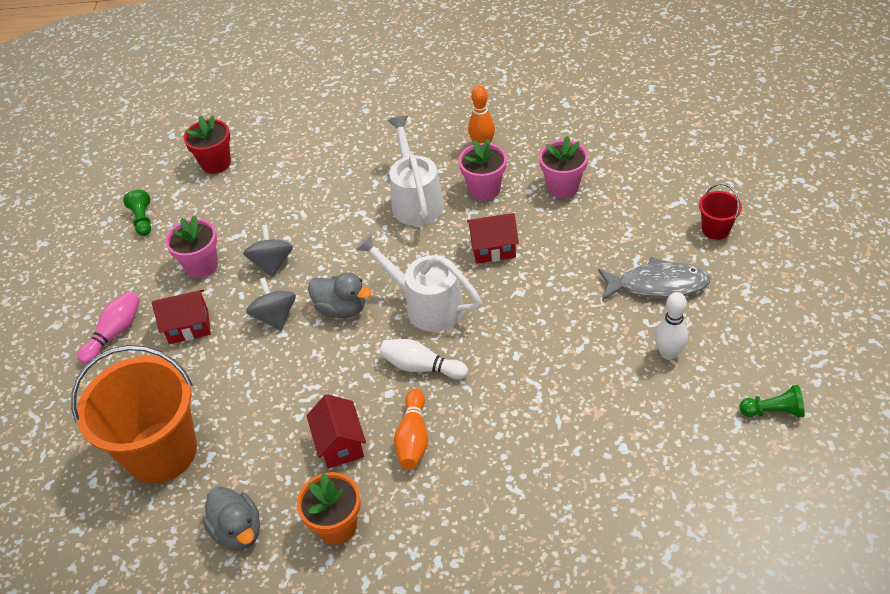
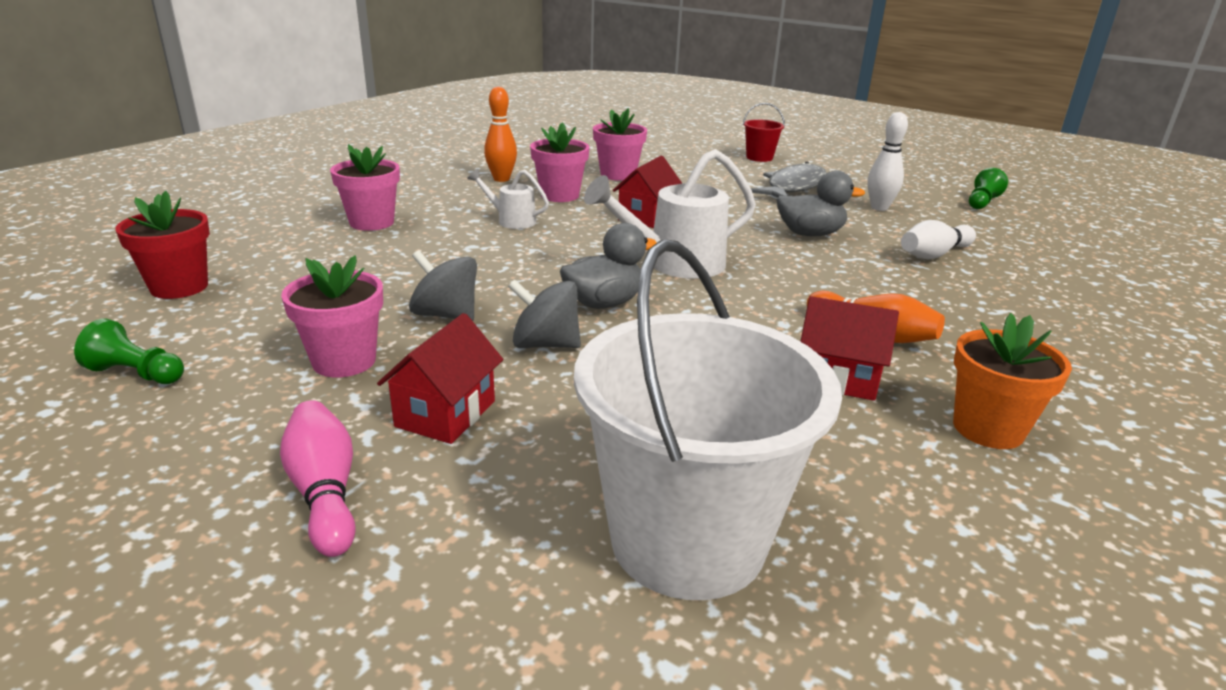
camera: 60 degrees left, 20 degrees down
orange bucket [71,345,197,484] -> white bucket [574,239,842,600]
grey duck [202,486,260,550] -> grey duck moved to [777,170,865,236]
white bowling pin [380,339,468,379] -> white bowling pin moved to [901,220,976,259]
white watering can [388,116,444,226] -> white watering can [467,169,549,229], size x0.54
none -> pink flower pot [330,144,400,231]

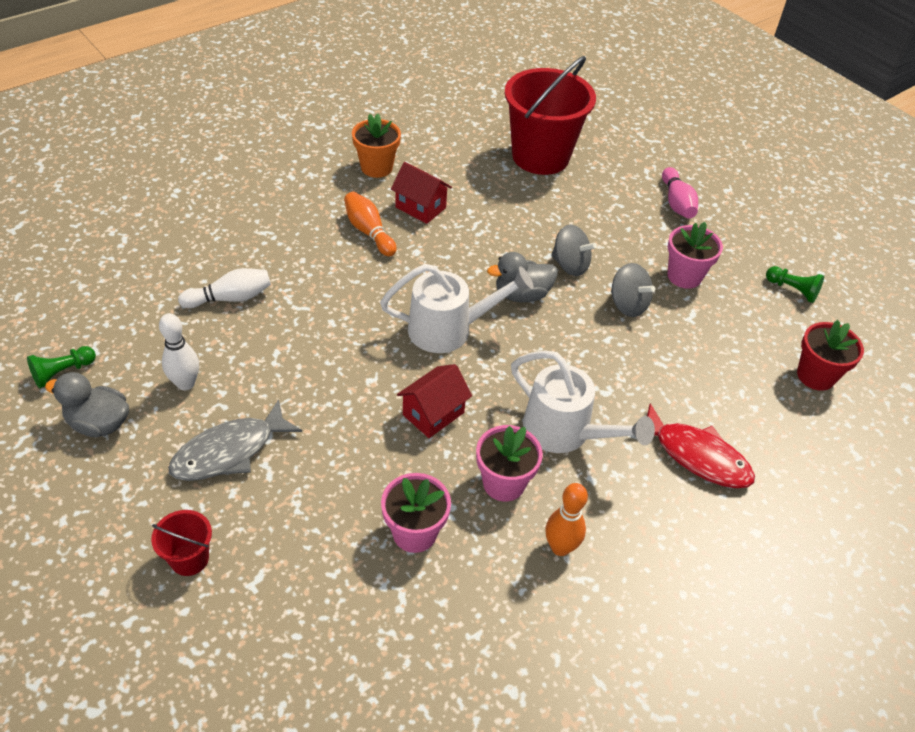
camera: 165 degrees left, 20 degrees up
pink flower pot [330,144,400,231] -> red fish [647,403,755,488]
red house [377,313,503,444] -> none
white watering can [467,169,549,229] -> white watering can [511,350,655,453], size x1.86
white bucket [574,239,842,600] -> red bucket [505,56,596,175]
grey duck [777,170,865,236] -> grey duck moved to [45,372,129,437]

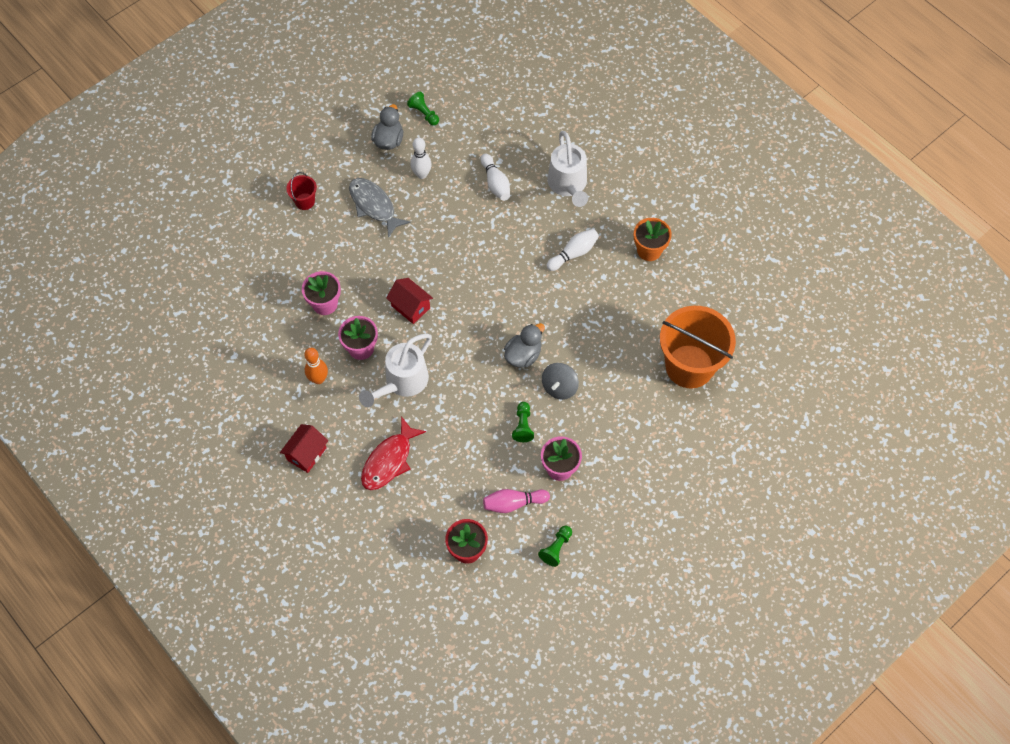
camera: 90 degrees right, 15 degrees up
orange bowling pin [344,192,397,256] -> white bowling pin [547,229,599,271]
white watering can [380,264,534,353] -> white watering can moved to [547,131,588,207]
red house [391,162,452,224] -> red house moved to [280,424,328,473]
grey duck [487,252,558,302] -> grey duck turned 60 degrees clockwise [504,323,545,368]
red bucket [505,56,596,175] -> orange bucket [660,306,736,388]
grey spinning top [611,263,655,317] -> green pawn [512,402,534,442]
pink bowling pin [662,167,698,219] -> pink bowling pin moved to [483,489,550,513]

